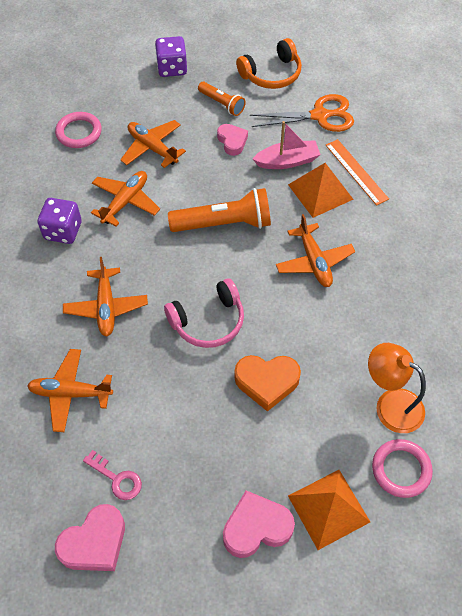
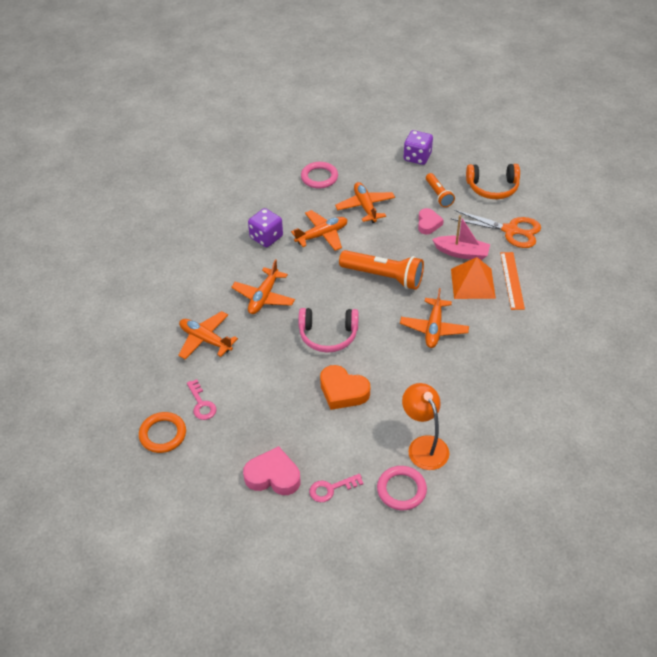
camera: 30 degrees right, 10 degrees down
pink heart [55,504,125,571] -> orange ring [139,412,186,453]
orange pyramid [288,470,370,550] -> pink key [309,474,364,502]

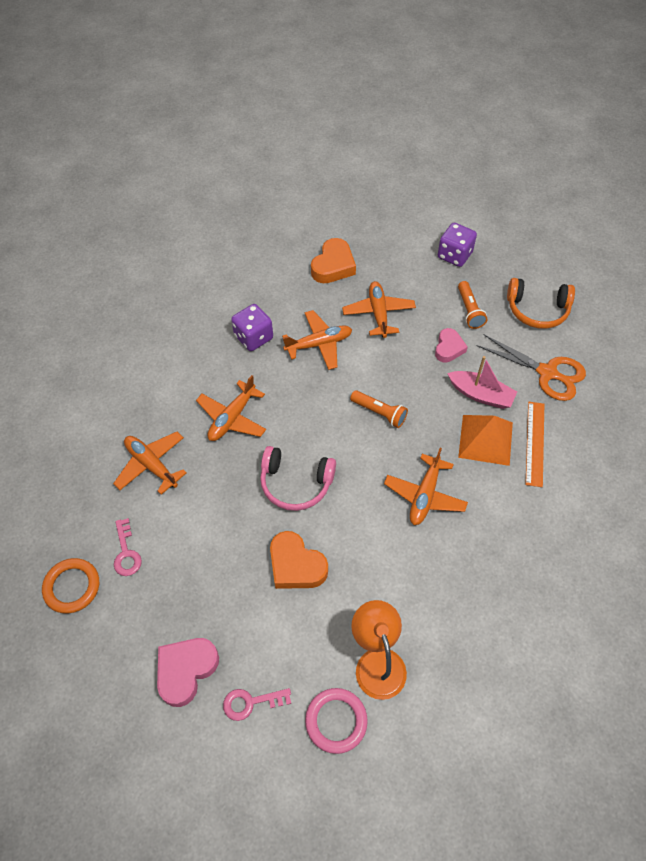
camera: 10 degrees right, 10 degrees up
pink heart [243,446,300,495] -> pink heart turned 75 degrees counterclockwise [157,638,219,707]
pink ring [301,162,338,189] -> orange heart [311,238,356,283]
orange flashlight [339,250,424,290] -> orange flashlight [350,390,408,428], size x0.58

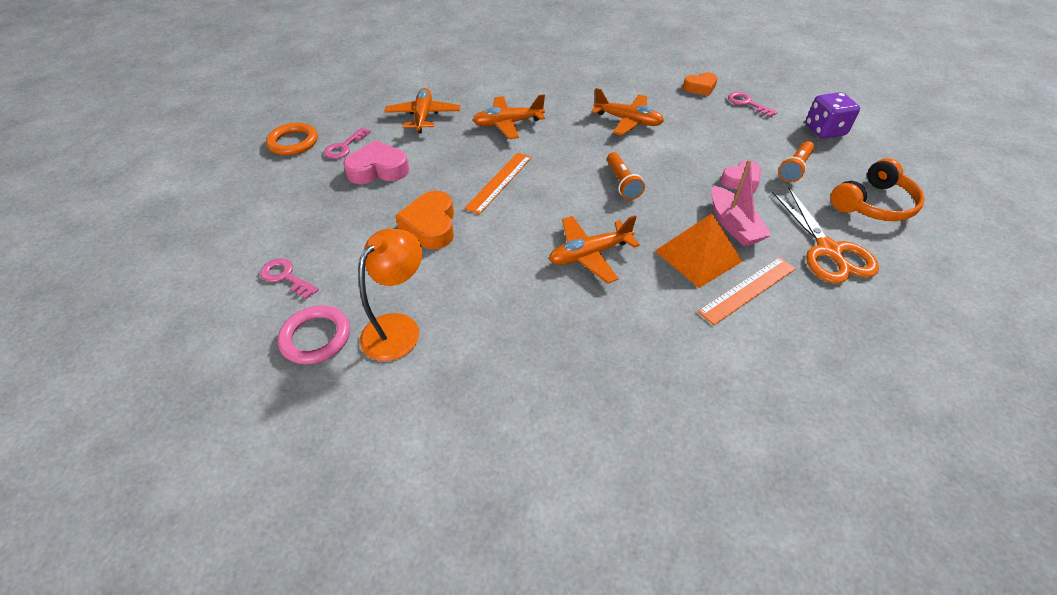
camera: 45 degrees right, 10 degrees down
pink heart [157,638,219,707] -> pink heart moved to [343,140,409,184]
purple dice [231,304,273,351] -> none
pink headphones [260,446,336,511] -> orange ruler [464,153,532,215]
orange heart [311,238,356,283] -> orange heart [683,72,718,96], size x0.66
orange plane [342,281,416,338] -> none
orange headphones [507,278,575,329] -> orange headphones turned 90 degrees counterclockwise [831,158,925,221]
none -> pink key [728,92,778,117]

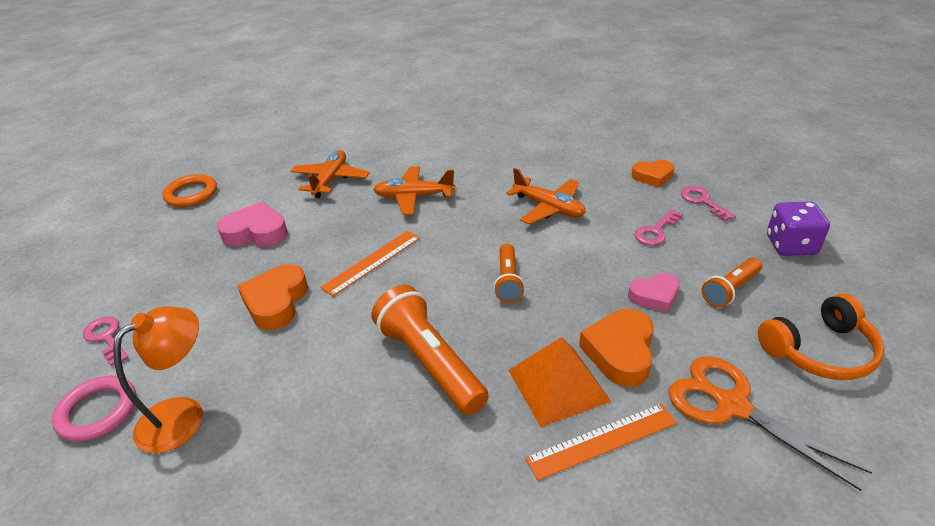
camera: 15 degrees right, 10 degrees down
pink key [324,127,371,159] -> pink key moved to [634,209,683,245]
orange plane [549,215,640,284] -> orange flashlight [371,285,489,415]
pink boat [712,159,771,246] -> orange heart [579,309,654,387]
orange scissors [772,188,879,284] -> orange scissors turned 135 degrees clockwise [668,357,872,491]

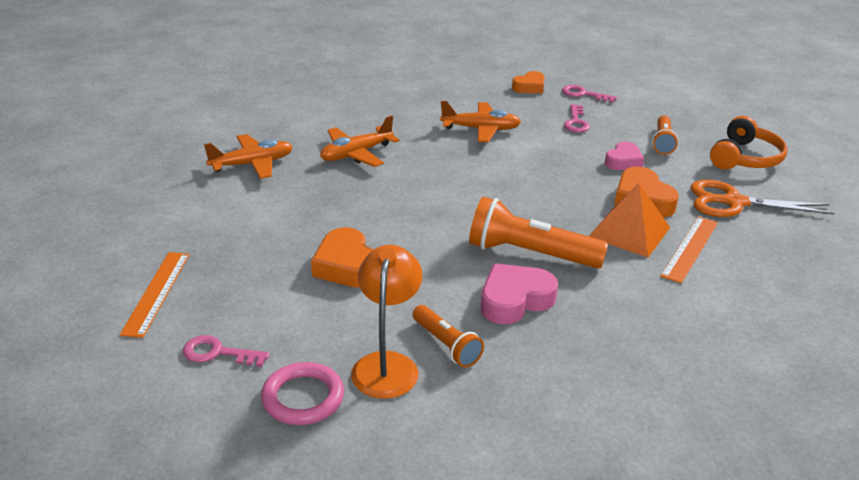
camera: 40 degrees left, 5 degrees down
orange ring [163,174,217,207] -> none
pink heart [217,201,288,247] -> pink heart moved to [481,263,558,324]
orange plane [290,150,370,198] -> orange plane turned 90 degrees clockwise [204,134,293,179]
orange ruler [320,231,420,296] -> orange ruler moved to [120,252,190,338]
orange flashlight [494,244,525,303] -> orange flashlight moved to [413,305,484,368]
purple dice [767,201,830,256] -> none

